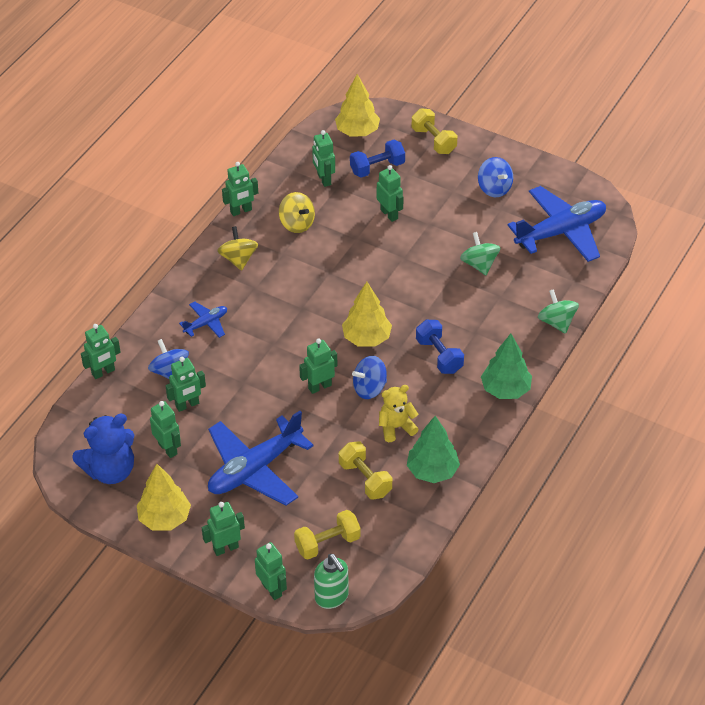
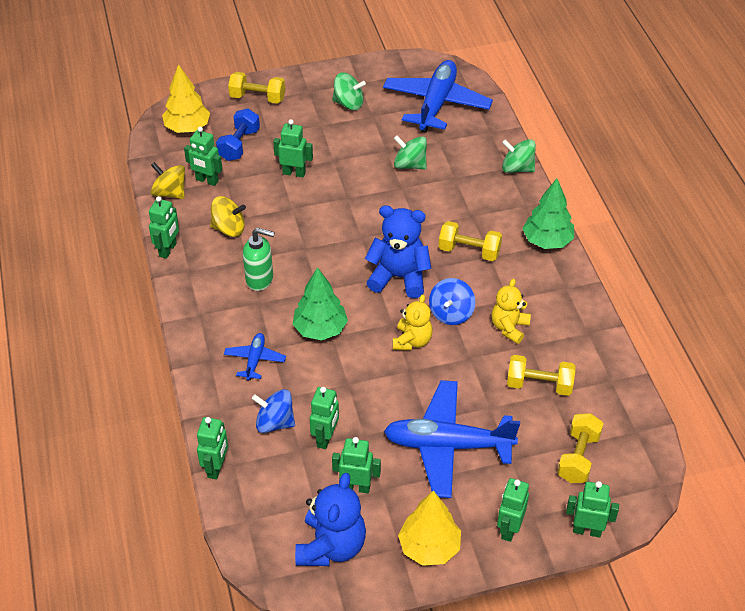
camera: 45 degrees left, 0 degrees up
blue plane [208,411,314,506] -> blue plane turned 90 degrees clockwise [384,380,520,498]
yellow spinning top [217,226,258,271] -> yellow spinning top moved to [151,162,185,199]
green robot [299,339,337,394] -> yellow teddy bear [393,294,433,350]
green soap dispenser [314,554,349,609] -> green soap dispenser moved to [243,228,275,291]
yellow tree [342,282,392,347] -> blue teddy bear [365,205,431,298]
green tree [407,416,460,483] -> green tree moved to [293,267,348,341]
blue dumbbell [416,320,464,374] -> yellow dumbbell [438,221,502,261]
blue spinning top [478,157,513,197] -> green spinning top [332,72,366,110]

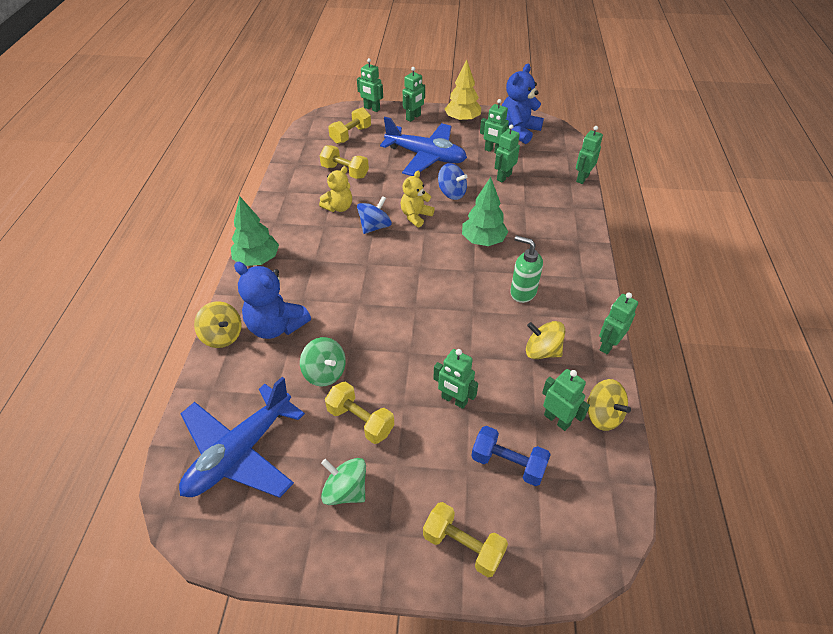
camera: 160 degrees left, 0 degrees up
yellow tree [162,64,210,133] -> none
blue dumbbell [216,108,260,161] -> blue dumbbell turned 75 degrees clockwise [471,426,551,486]
blue plane [224,333,286,380] -> none
blue spinning top [252,389,295,433] -> blue spinning top moved to [438,163,467,200]
blue teddy bear [365,205,431,298] -> blue teddy bear moved to [234,262,311,339]
yellow dumbbell [438,221,502,261] -> yellow dumbbell moved to [325,382,394,444]
green spinning top [502,139,536,173] -> yellow spinning top [194,301,242,348]

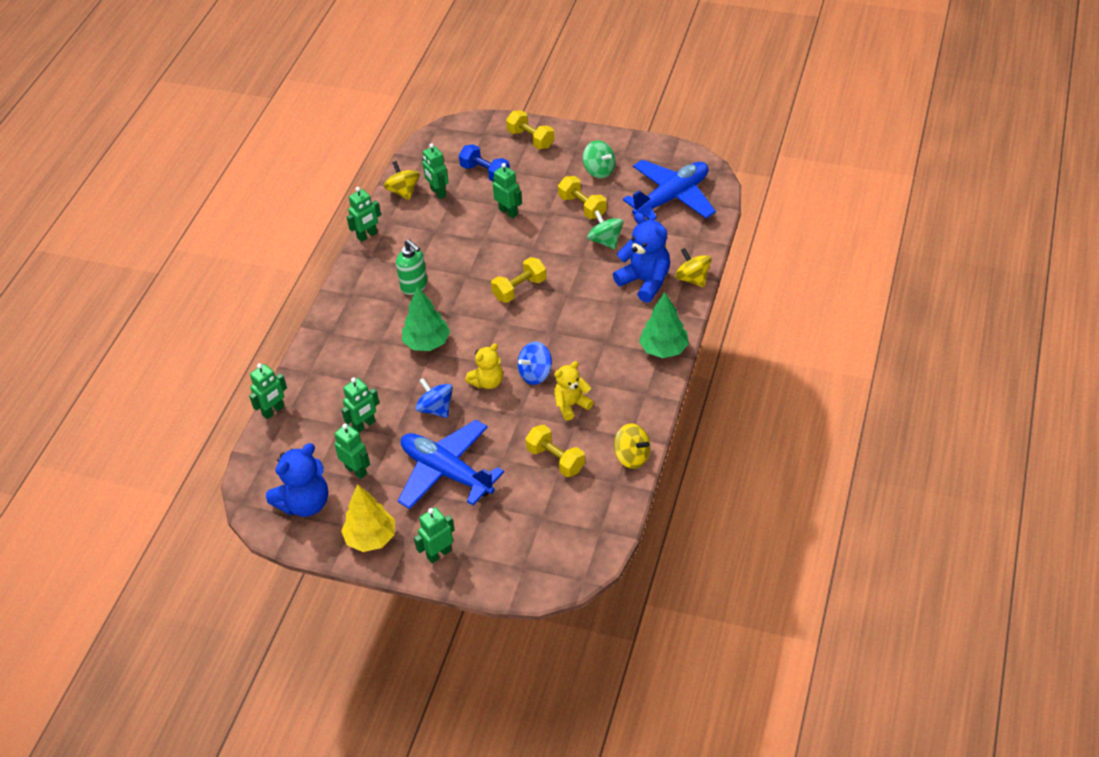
camera: 165 degrees left, 0 degrees up
yellow dumbbell [328,107,371,144] -> yellow dumbbell moved to [491,257,546,303]
green robot [357,58,383,112] -> none
yellow spinning top [526,321,565,359] -> yellow spinning top moved to [614,423,650,469]

